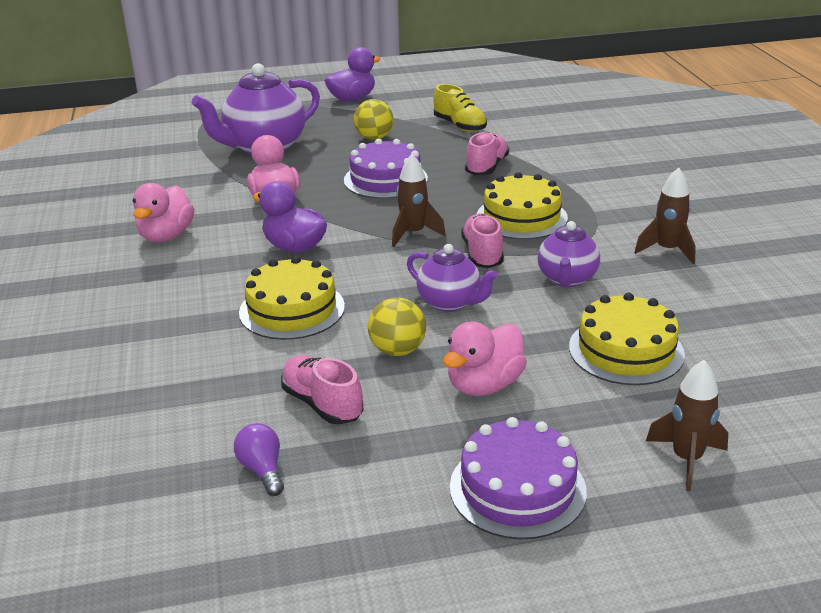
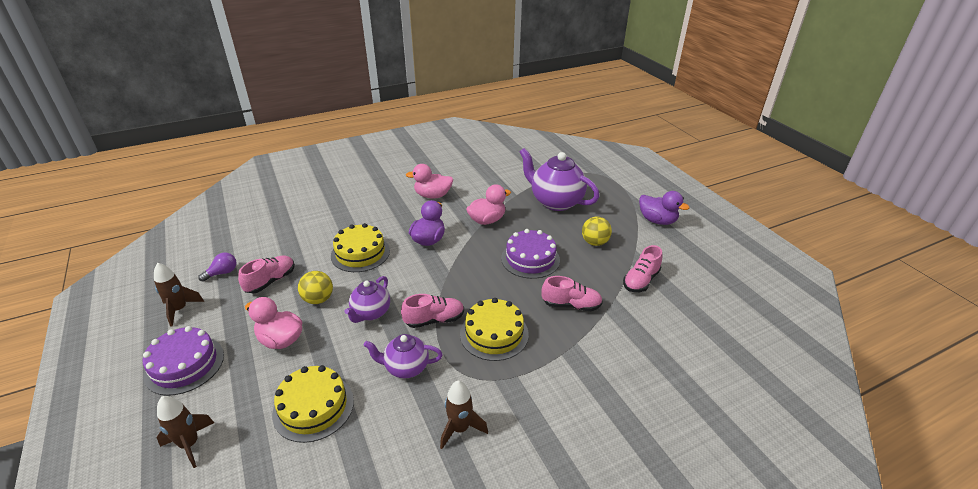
camera: 75 degrees right, 5 degrees up
brown rocket [392,154,446,247] -> brown rocket moved to [154,263,204,327]
yellow shoe [433,84,487,132] -> pink shoe [623,245,662,292]

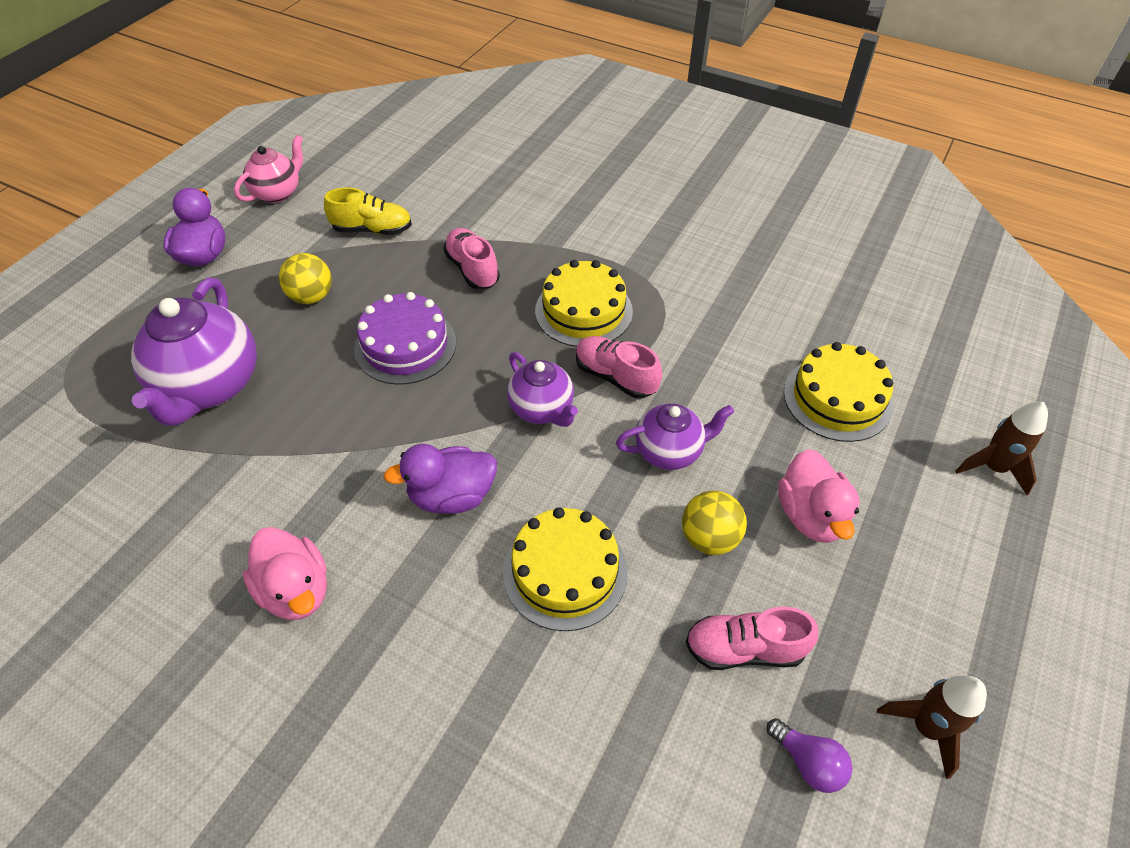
camera: 125 degrees left, 15 degrees up
purple cake [143,326,224,396] -> none
purple light bulb [198,253,237,282] -> purple light bulb turned 150 degrees counterclockwise [767,718,852,793]
purple teapot [364,334,443,378] -> purple teapot moved to [507,352,578,427]
brown rocket [440,381,488,449] -> none
pink duck [466,184,511,225] -> none
pink shoe [623,245,662,292] -> yellow shoe [324,187,412,235]
none -> pink teapot [234,135,303,203]

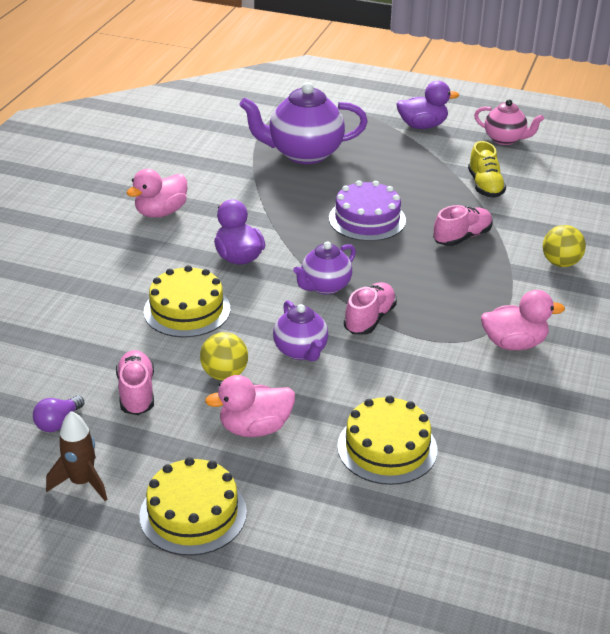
camera: 80 degrees right, 15 degrees down
yellow ball [279,253,332,304] -> yellow ball moved to [543,225,586,267]
yellow cake [535,260,633,347] -> yellow cake moved to [139,457,247,556]
brown rocket [955,402,1048,495] -> none
none -> pink duck [481,290,565,350]

